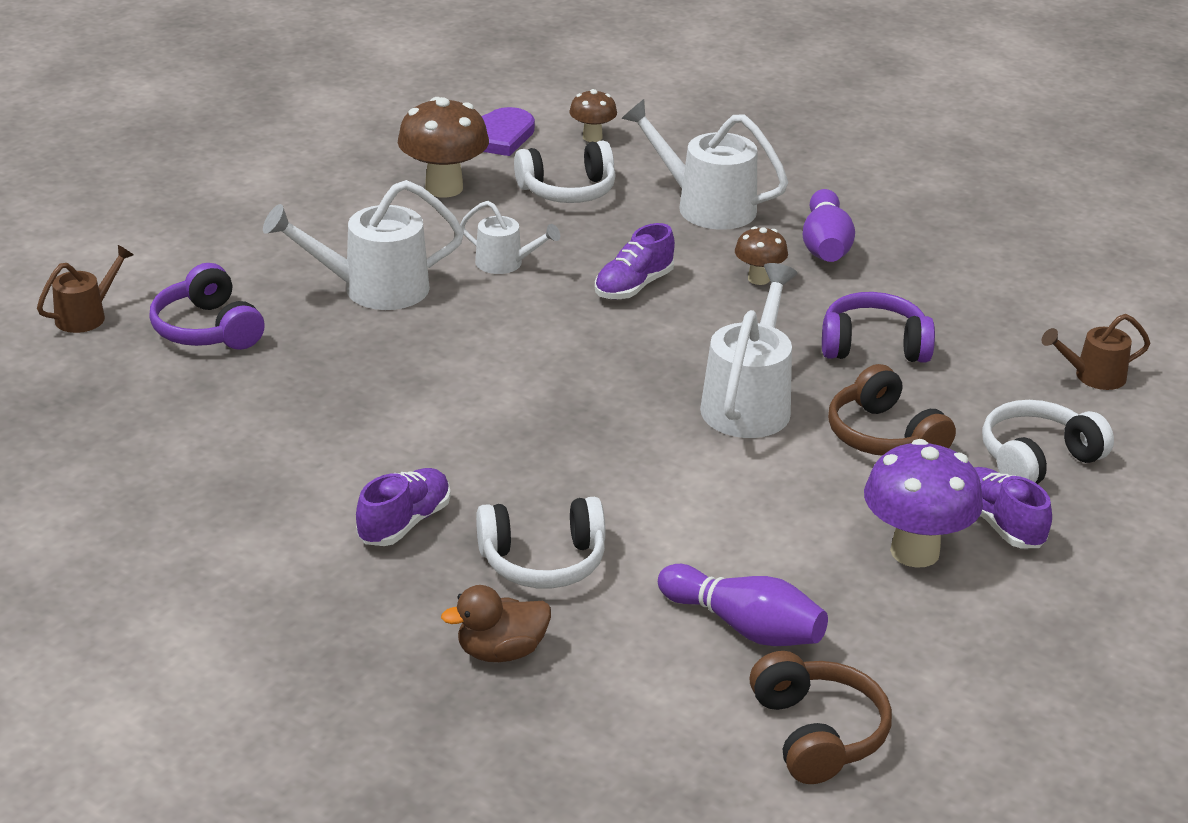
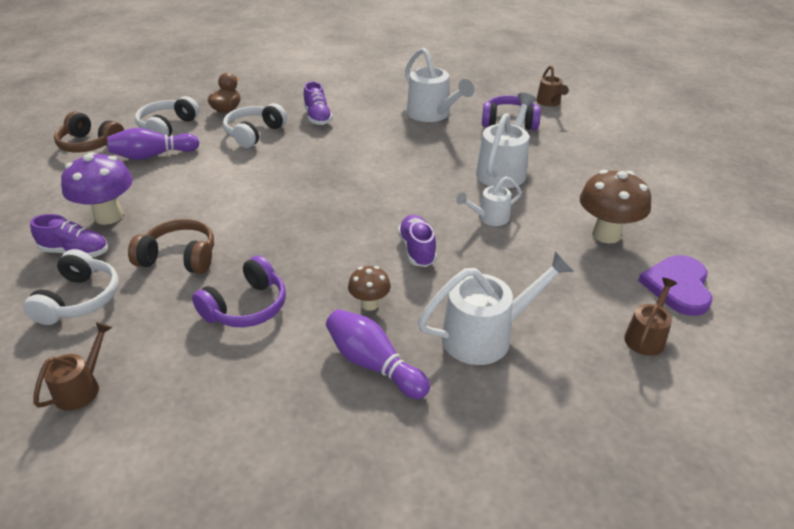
camera: 130 degrees right, 5 degrees up
white headphones [514,140,616,203] -> white headphones moved to [135,96,200,136]
brown mushroom [569,89,617,142] -> brown watering can [624,278,677,356]
white watering can [700,263,797,438] -> white watering can moved to [405,48,474,122]

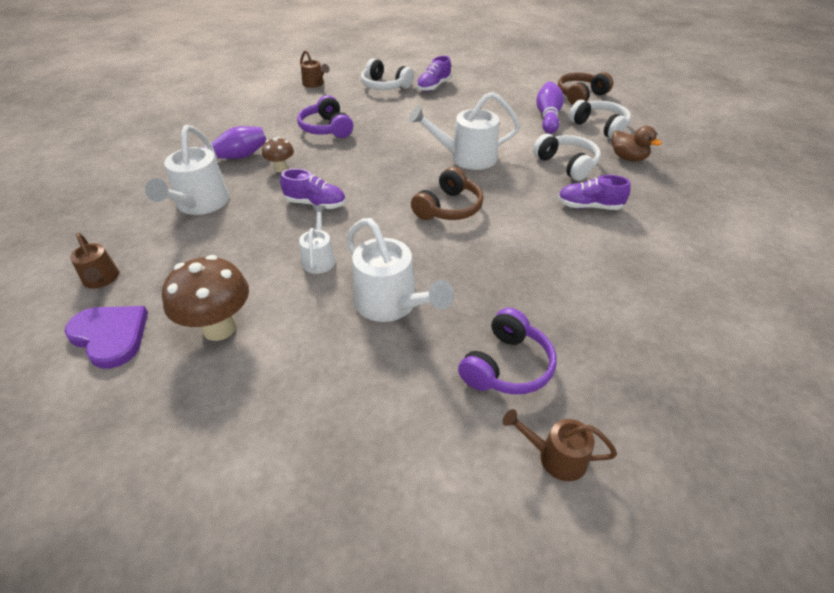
camera: 115 degrees right, 5 degrees up
purple mushroom [61,152,133,225] -> none
brown headphones [128,219,214,274] -> brown headphones moved to [411,167,483,220]
white watering can [405,48,474,122] -> white watering can moved to [408,92,520,170]

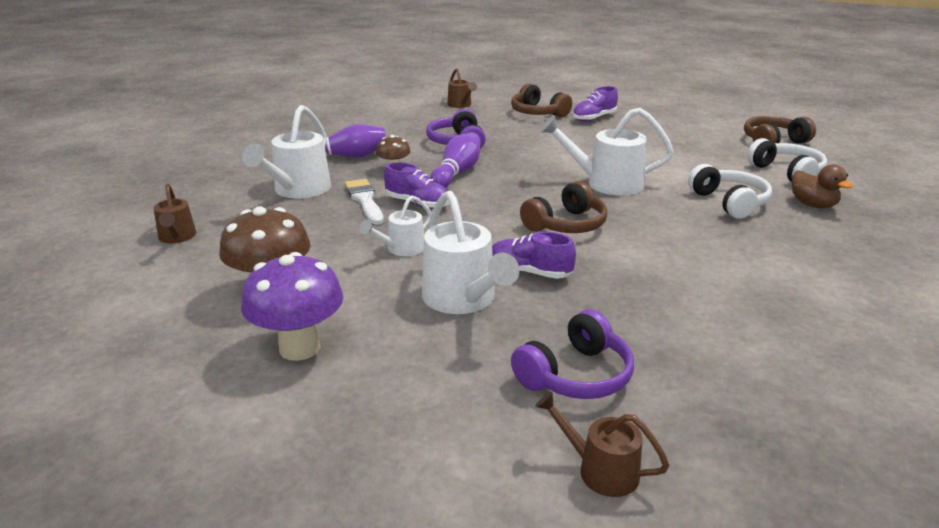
camera: 15 degrees right, 15 degrees down
purple heart [64,306,148,369] -> none
white watering can [299,205,335,274] -> white watering can turned 150 degrees counterclockwise [359,195,431,256]
white headphones [361,58,414,90] -> brown headphones [511,84,572,117]
purple bowling pin [536,81,564,134] -> purple bowling pin moved to [430,132,481,188]
purple shoe [558,175,631,210] -> purple shoe moved to [492,232,576,279]
none -> purple mushroom [241,252,343,361]
none -> white brush [344,179,384,225]

